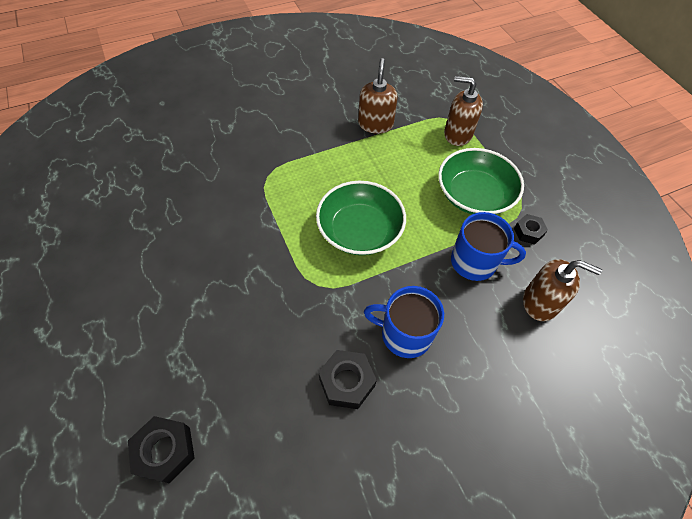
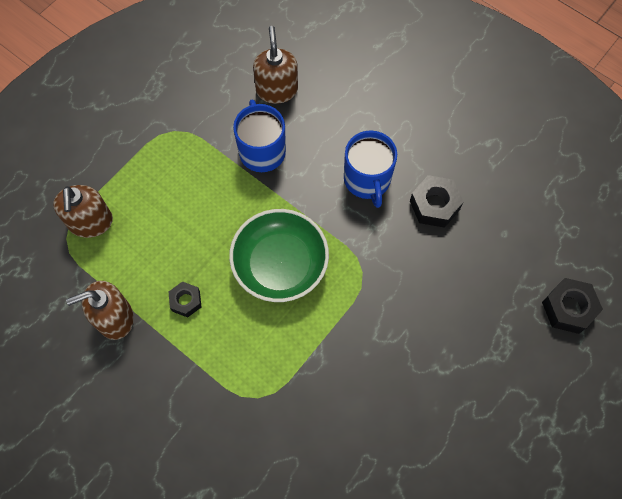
camera: 115 degrees left, 10 degrees up
green bowl [438,148,524,214] -> none
black nut [514,214,548,245] -> black nut moved to [169,281,201,318]

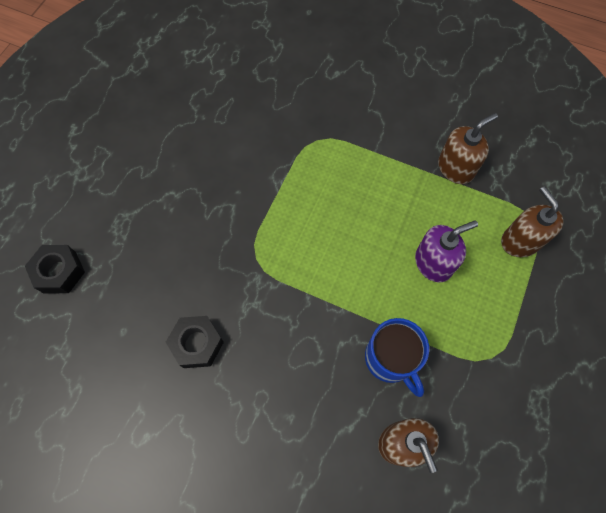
camera: 165 degrees right, 0 degrees up
black nut [169,281,201,318] -> none
green bowl [229,209,329,302] -> none
blue mug [344,130,397,208] -> none
none -> purple soap dispenser [415,220,478,282]

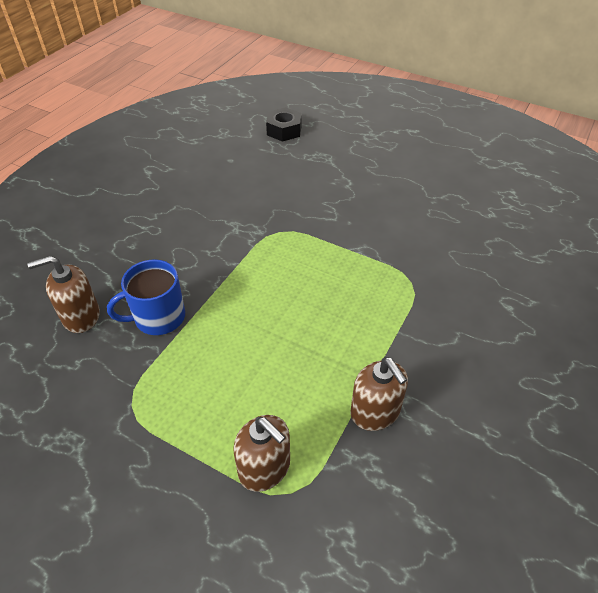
camera: 95 degrees right, 20 degrees down
black nut [166,316,224,368] -> none
purple soap dispenser [415,220,478,282] -> none
brown soap dispenser [501,186,564,257] -> brown soap dispenser turned 60 degrees clockwise [233,415,290,492]

